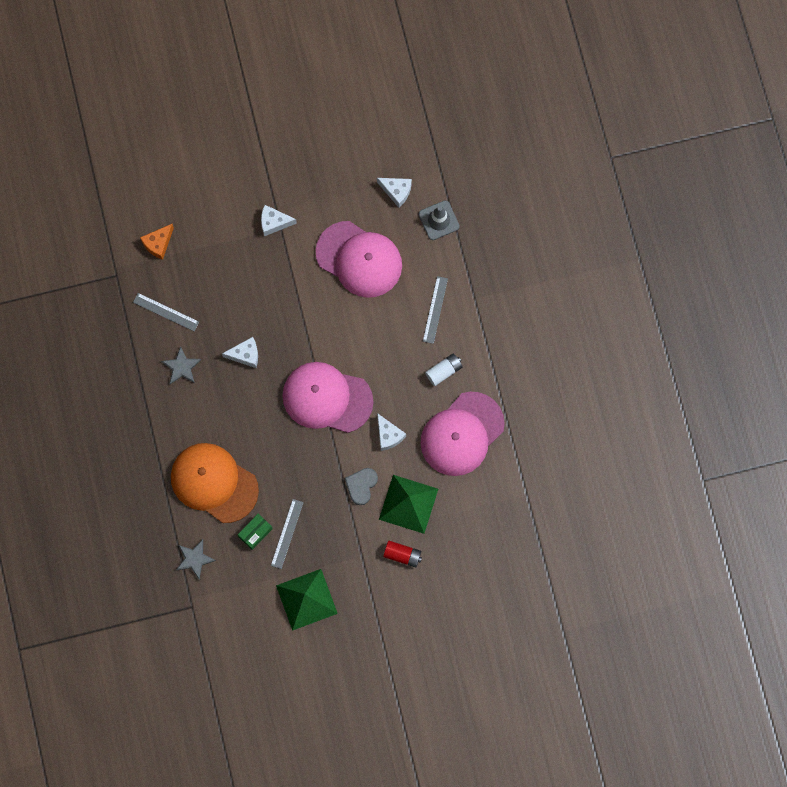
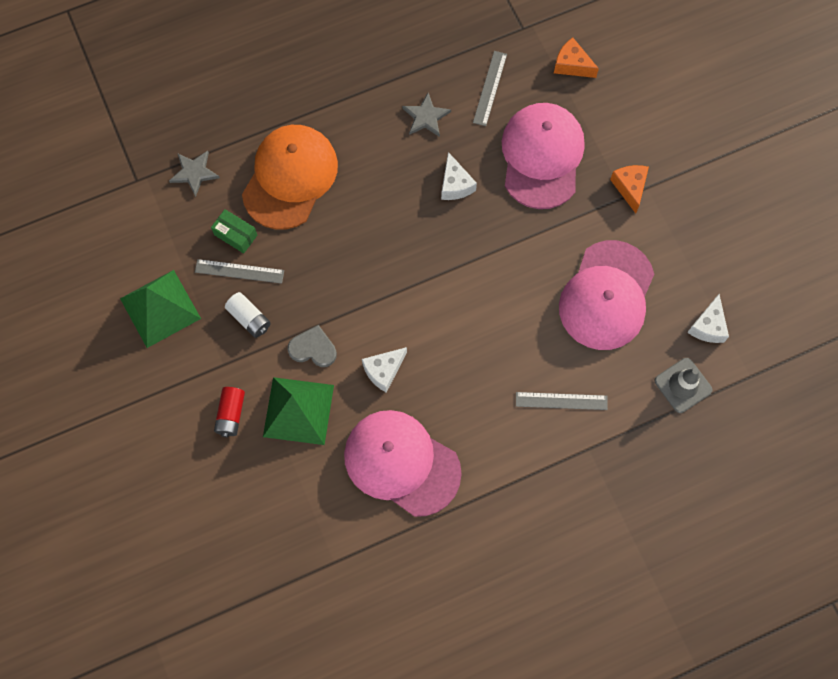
camera: 80 degrees right, 5 degrees down
white cheese [261,205,297,236] -> orange cheese [610,165,649,213]
pink cap [282,362,373,433] -> pink cap moved to [502,103,584,209]
white battery [425,354,462,386] -> white battery moved to [225,292,271,338]

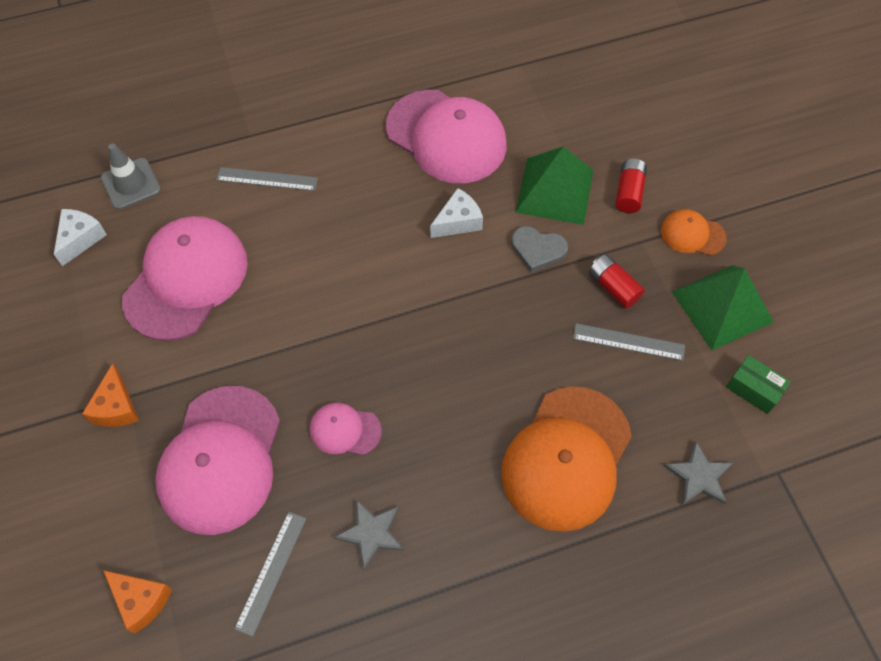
camera: 175 degrees left, 10 degrees down
green box [211,209,257,253] -> green box moved to [726,355,791,414]
white battery [225,292,271,338] -> red battery [589,254,645,309]
white cheese [441,152,477,200] -> pink cap [310,403,382,455]
none -> orange cap [661,209,727,256]

